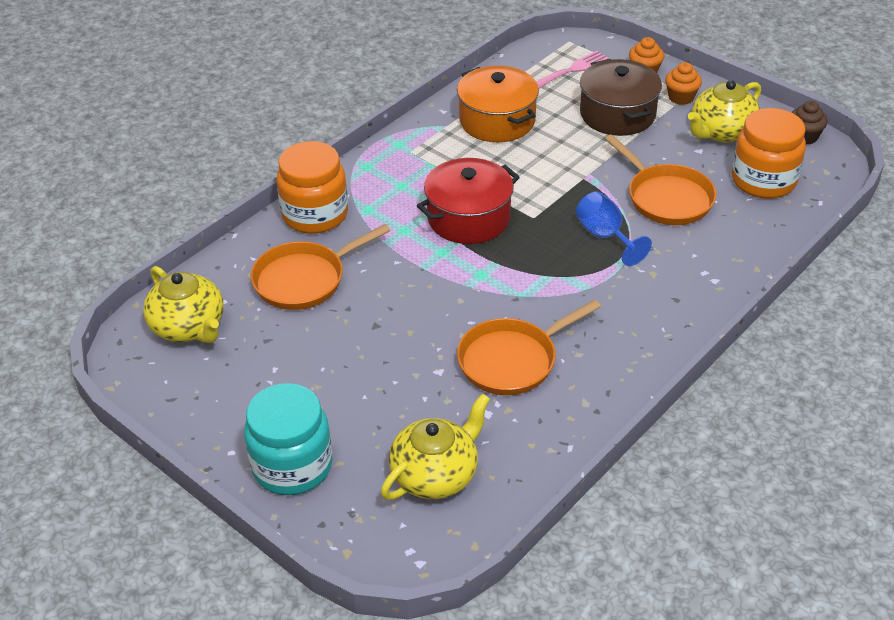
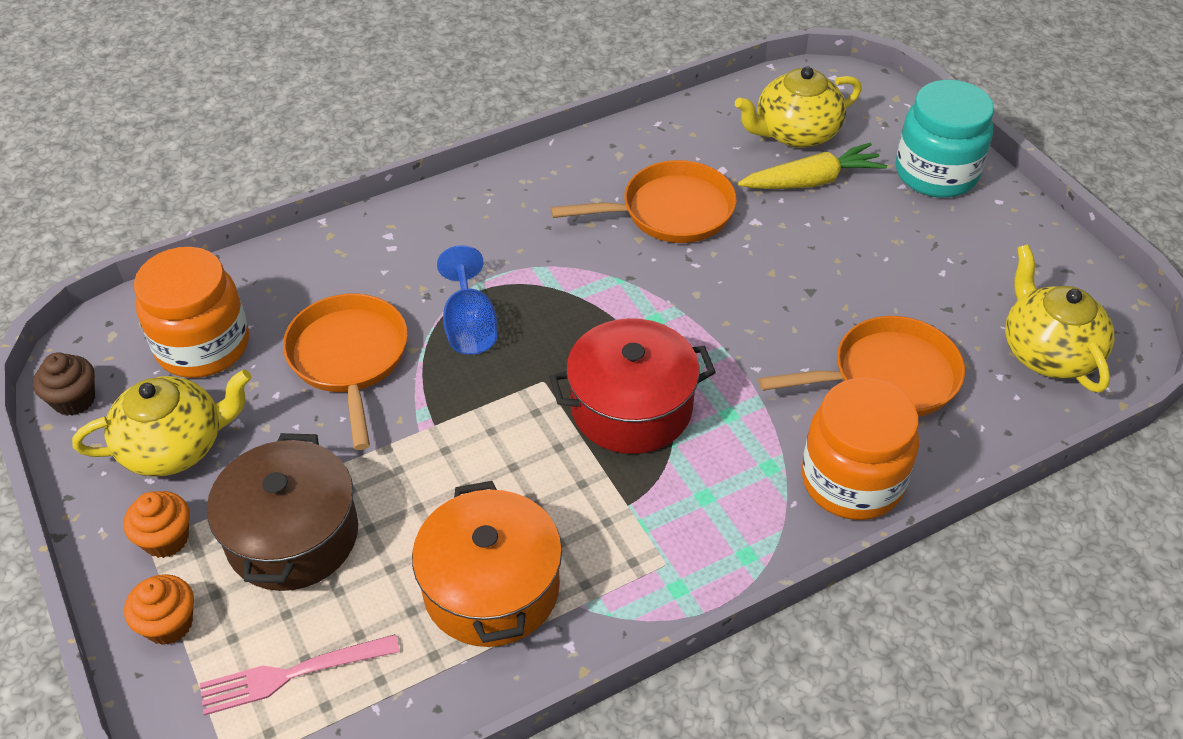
camera: 160 degrees left, 5 degrees up
none -> yellow carrot [738,143,887,189]

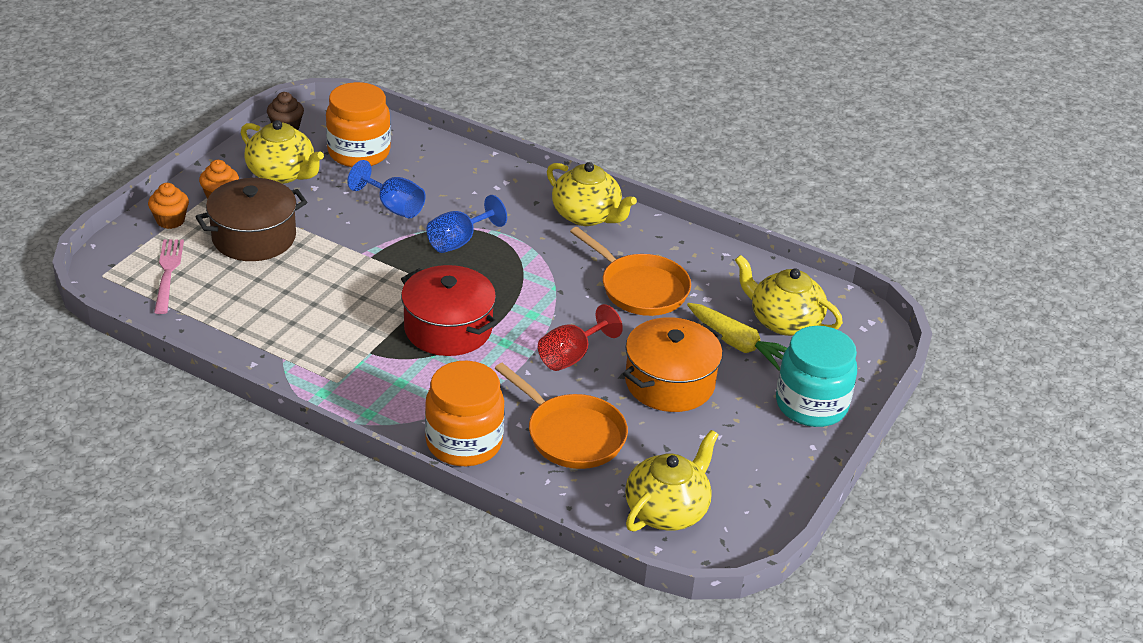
camera: 55 degrees right, 10 degrees down
pink fork [200,634,400,716] -> pink fork turned 45 degrees clockwise [154,239,184,314]
orange pan [283,293,408,450] -> blue goblet [347,160,426,218]
orange pot [412,481,562,647] -> orange pot moved to [623,317,723,412]
none -> red goblet [538,304,623,371]
none -> yellow teapot [547,162,637,226]

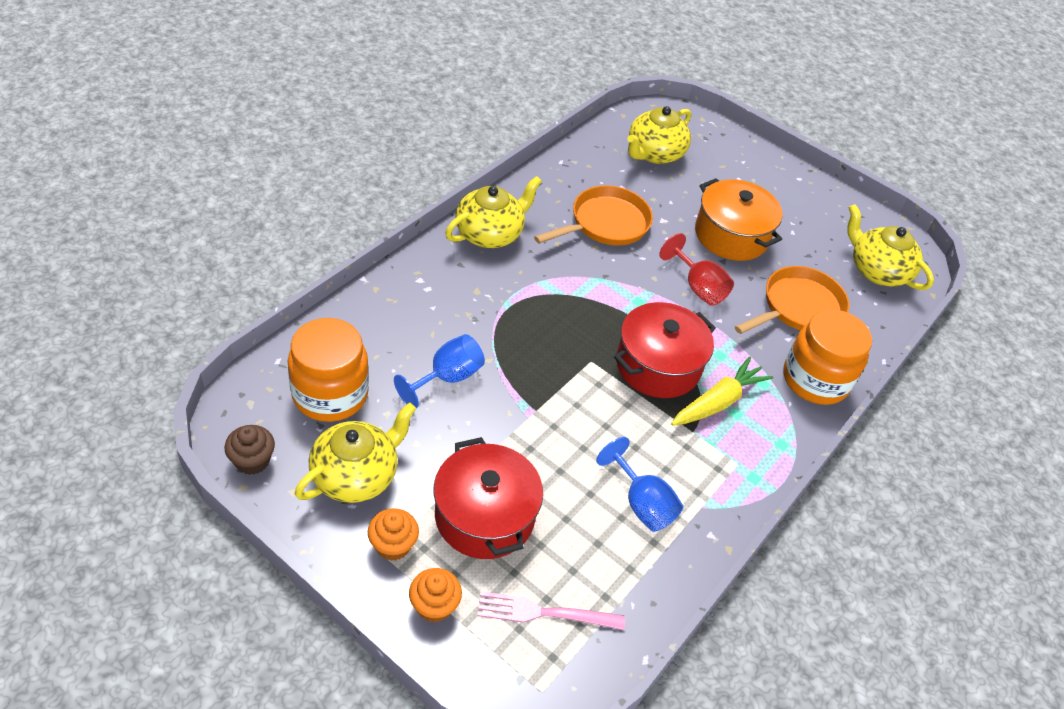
camera: 85 degrees left, 10 degrees up
brown pot [195,178,307,261] -> red pot [433,437,543,559]
blue goblet [426,195,507,253] -> blue goblet moved to [596,437,683,532]
yellow carrot [687,303,787,371] -> yellow carrot moved to [671,357,773,426]
turquoise jar [776,326,857,427] -> none

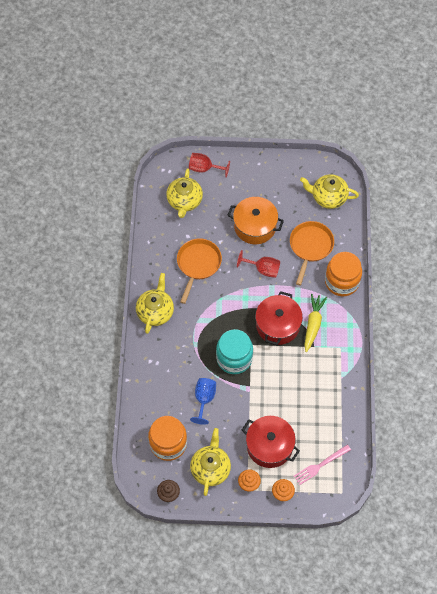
camera: 30 degrees left, 15 degrees up
blue goblet [596,437,683,532] -> none
none -> red goblet [189,153,230,178]
none -> turquoise jar [216,329,253,374]

